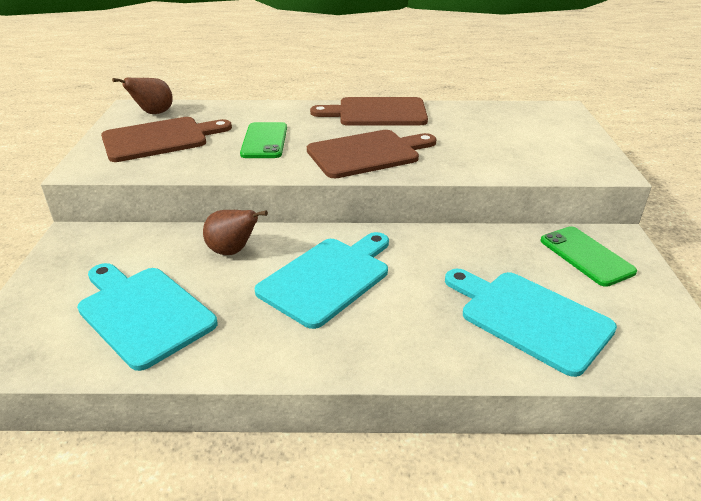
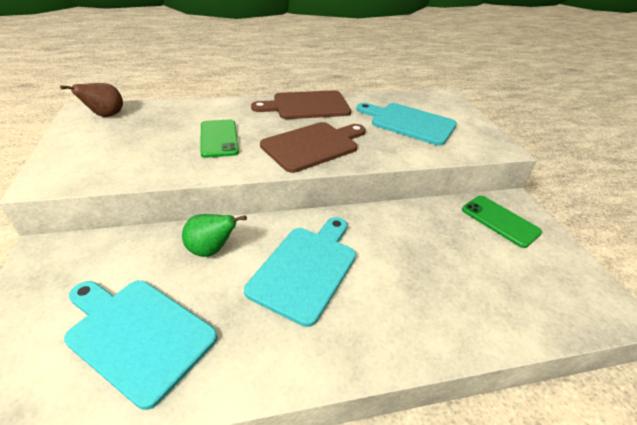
camera: 15 degrees left, 5 degrees up
brown cutting board [101,117,232,162] -> none
brown pear [203,210,268,255] -> green pear [182,214,247,257]
turquoise cutting board [445,269,617,377] -> turquoise cutting board moved to [357,103,457,146]

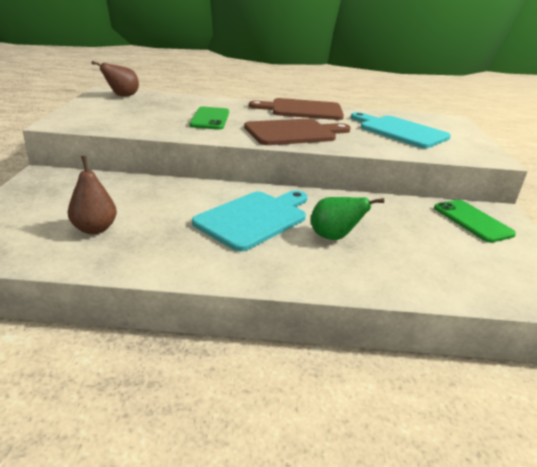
camera: 15 degrees right, 10 degrees down
turquoise cutting board [64,280,217,410] -> brown pear [68,156,117,234]
green pear [182,214,247,257] -> green pear moved to [311,197,384,240]

